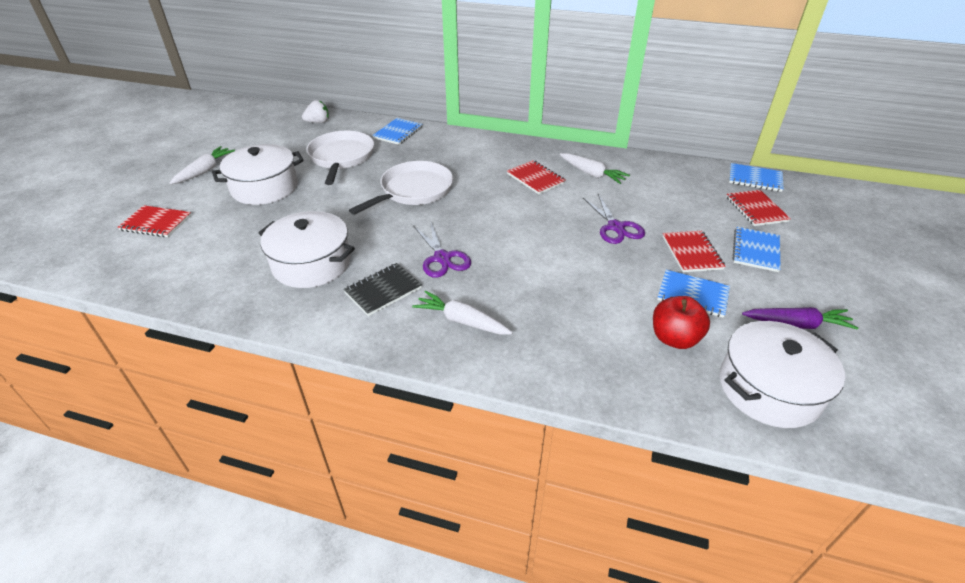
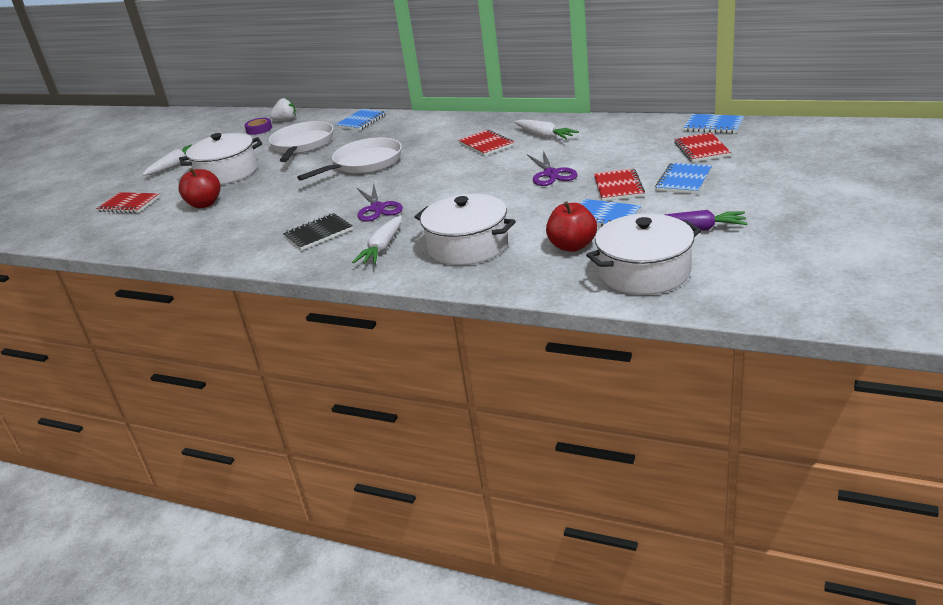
camera: 10 degrees right, 10 degrees down
white pot [258,211,355,288] -> white pot moved to [415,194,516,265]
white carrot [412,290,513,335] -> white carrot turned 105 degrees counterclockwise [352,216,402,264]
none -> red apple [178,168,221,208]
none -> purple tape [244,118,272,135]

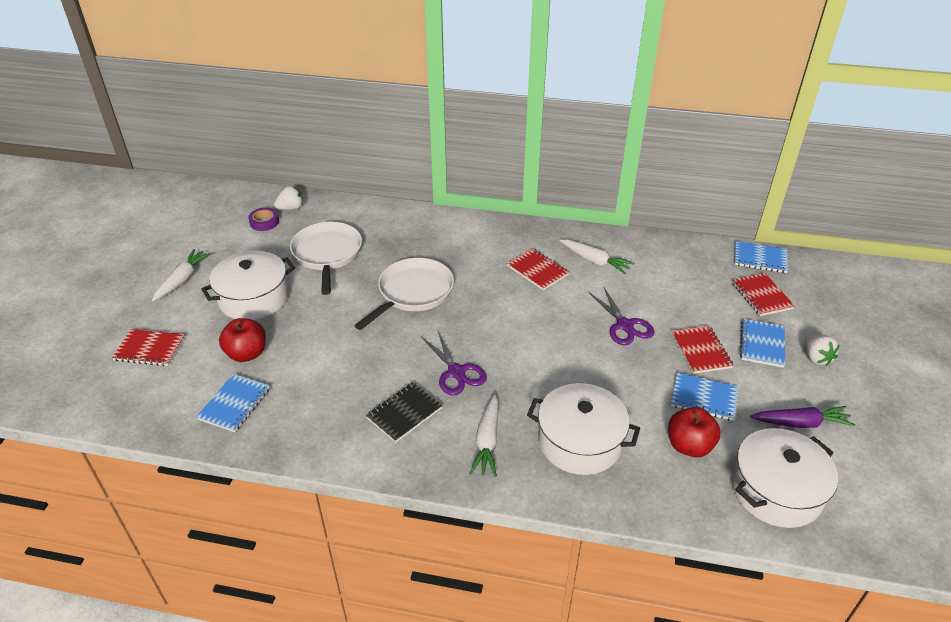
camera: 15 degrees left, 10 degrees up
blue notebook [335,109,387,130] -> blue notebook moved to [196,374,270,432]
none -> white strawberry [804,335,840,366]

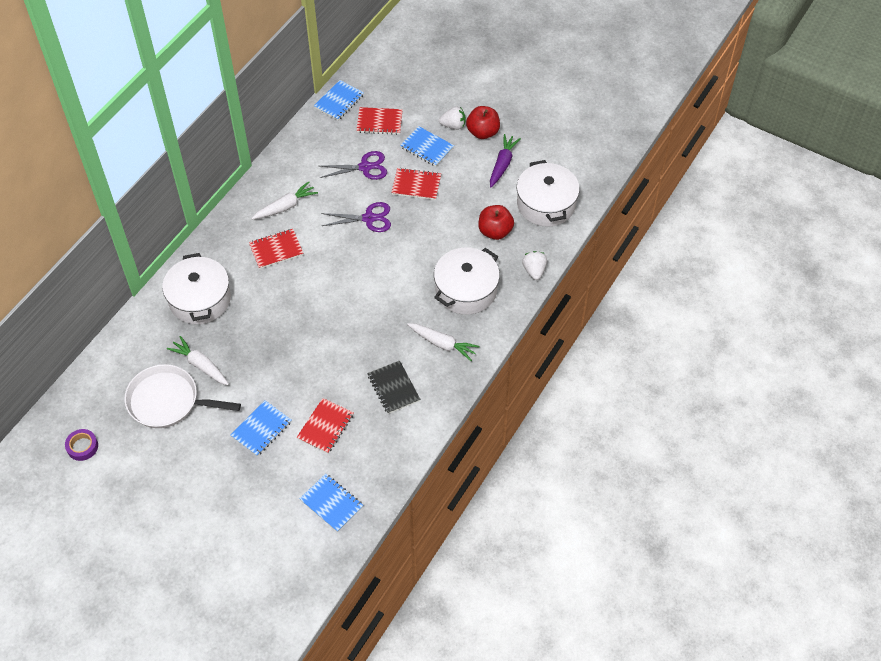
camera: 70 degrees left, 15 degrees up
red notebook [112,329,185,366] -> red notebook moved to [297,398,354,453]
white carrot [152,249,211,301] -> white carrot moved to [167,336,229,385]
white pot [201,251,295,320] -> white pot moved to [162,253,231,324]
red apple [219,318,266,362] -> red apple moved to [466,106,500,139]
white strawberry [274,186,303,210] -> white strawberry moved to [522,251,547,280]
white pan [354,258,454,330] -> none
purple scissors [421,331,487,395] -> purple scissors moved to [320,151,387,180]
blue notebook [671,373,739,421] -> blue notebook moved to [231,400,292,456]

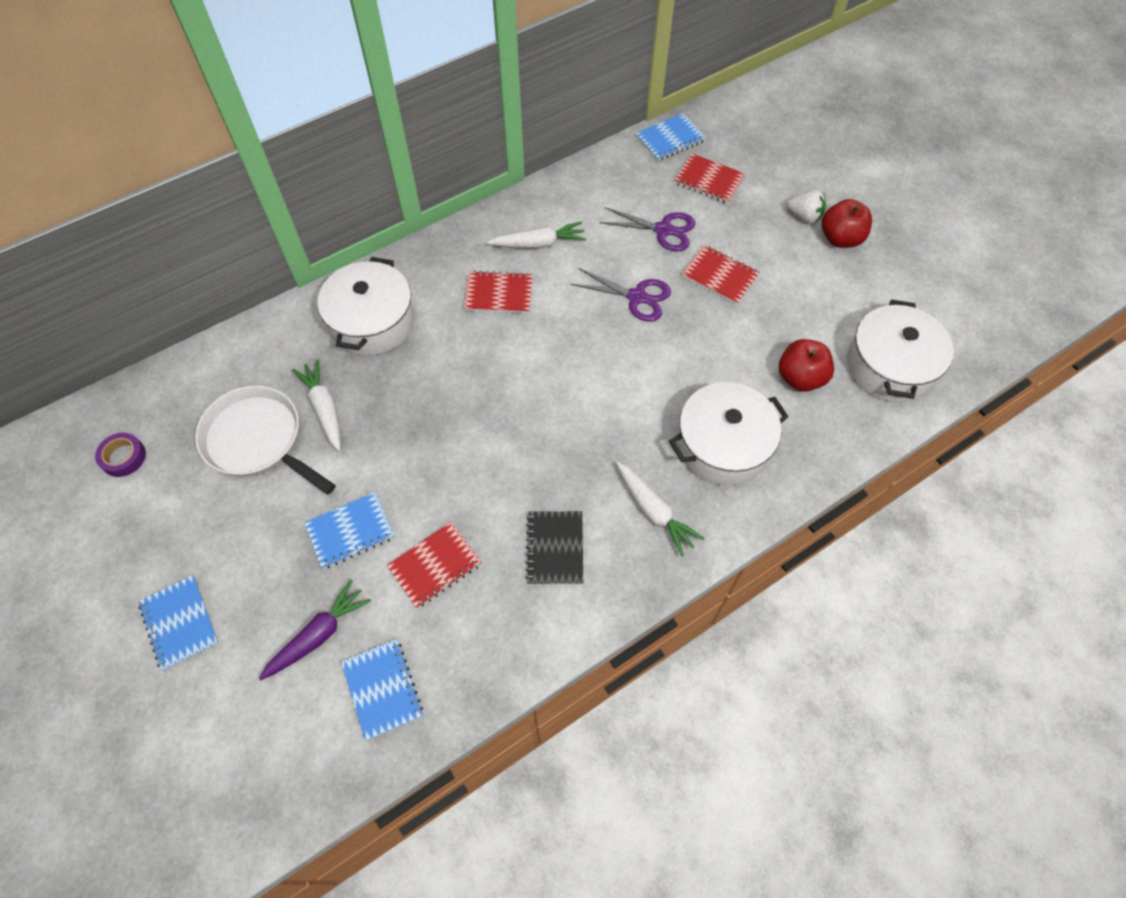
camera: 25 degrees right, 5 degrees up
blue notebook [400,126,454,167] -> blue notebook moved to [138,575,219,671]
purple carrot [490,134,521,187] -> purple carrot moved to [259,580,371,681]
white strawberry [522,251,547,280] -> none

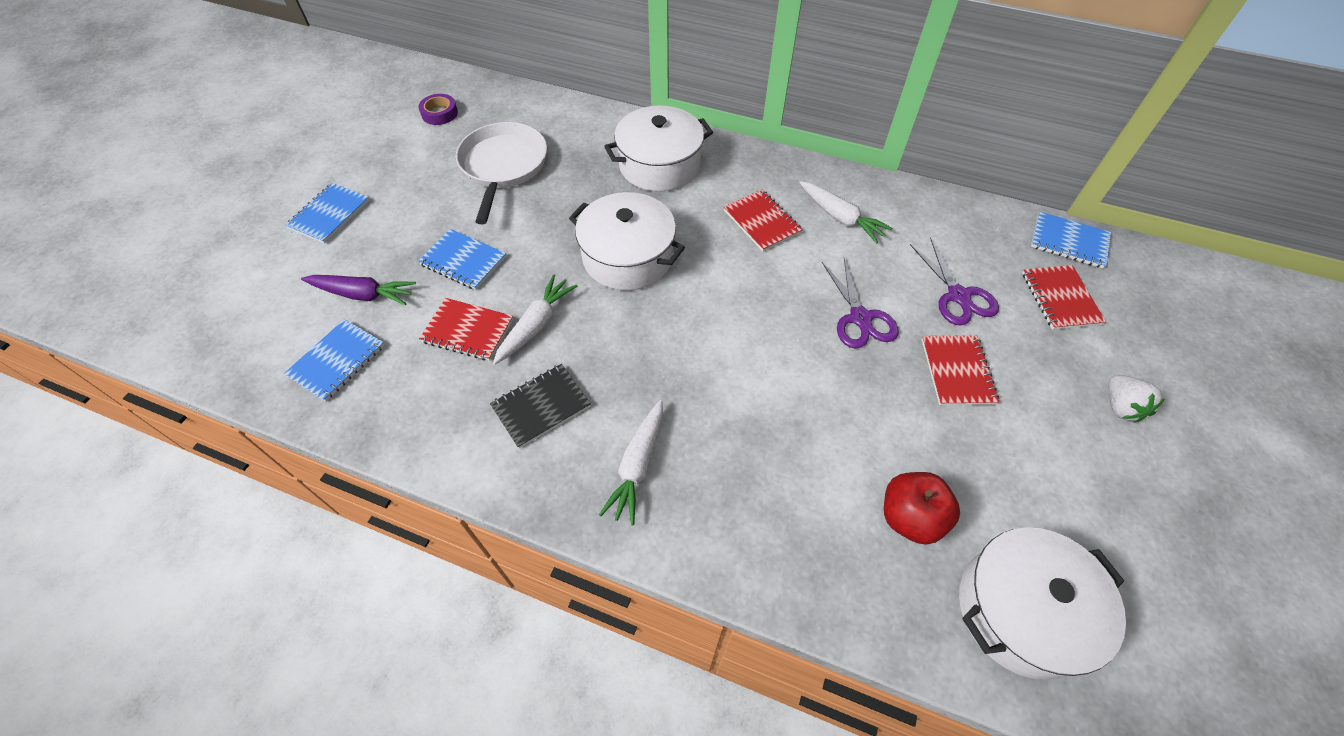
camera: 55 degrees right, 5 degrees down
white carrot [292,359,341,451] -> white carrot moved to [493,274,577,365]
white pot [669,382,789,486] -> white pot moved to [569,192,685,290]
red apple [822,199,872,248] -> none

